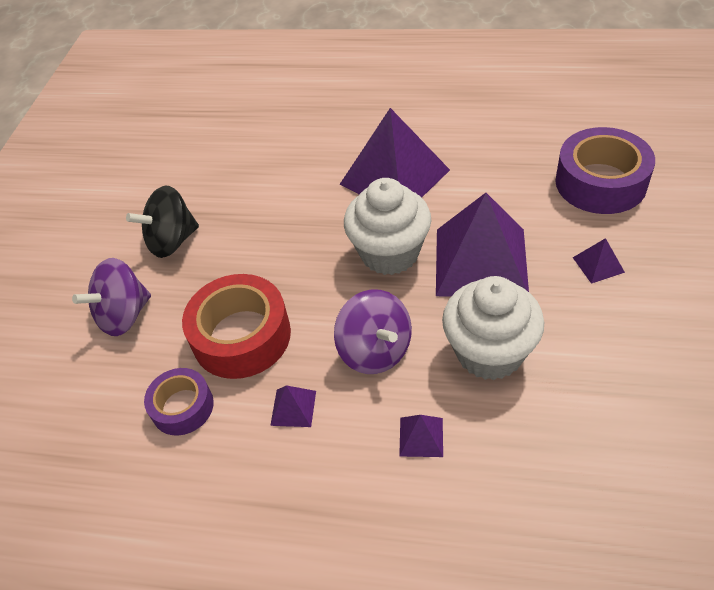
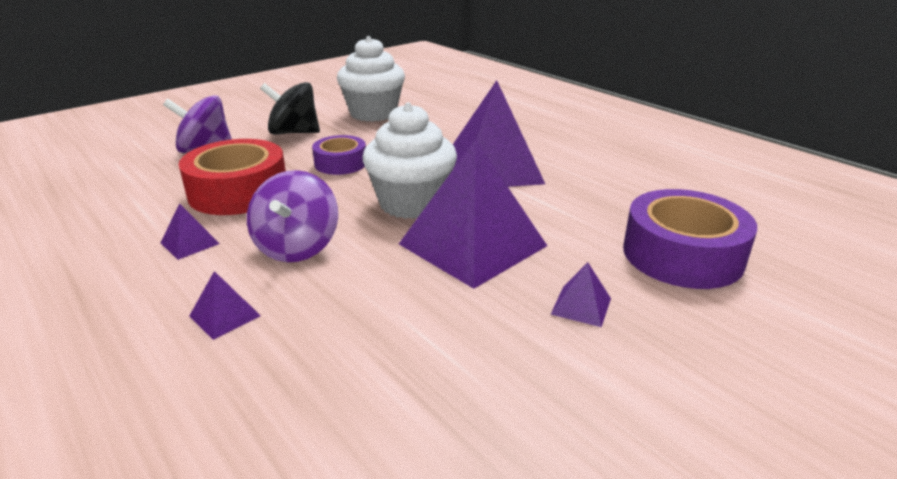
camera: 35 degrees right, 20 degrees down
purple tape [144,368,214,436] -> purple tape moved to [312,135,366,175]
white cupcake [442,276,544,380] -> white cupcake moved to [337,36,405,122]

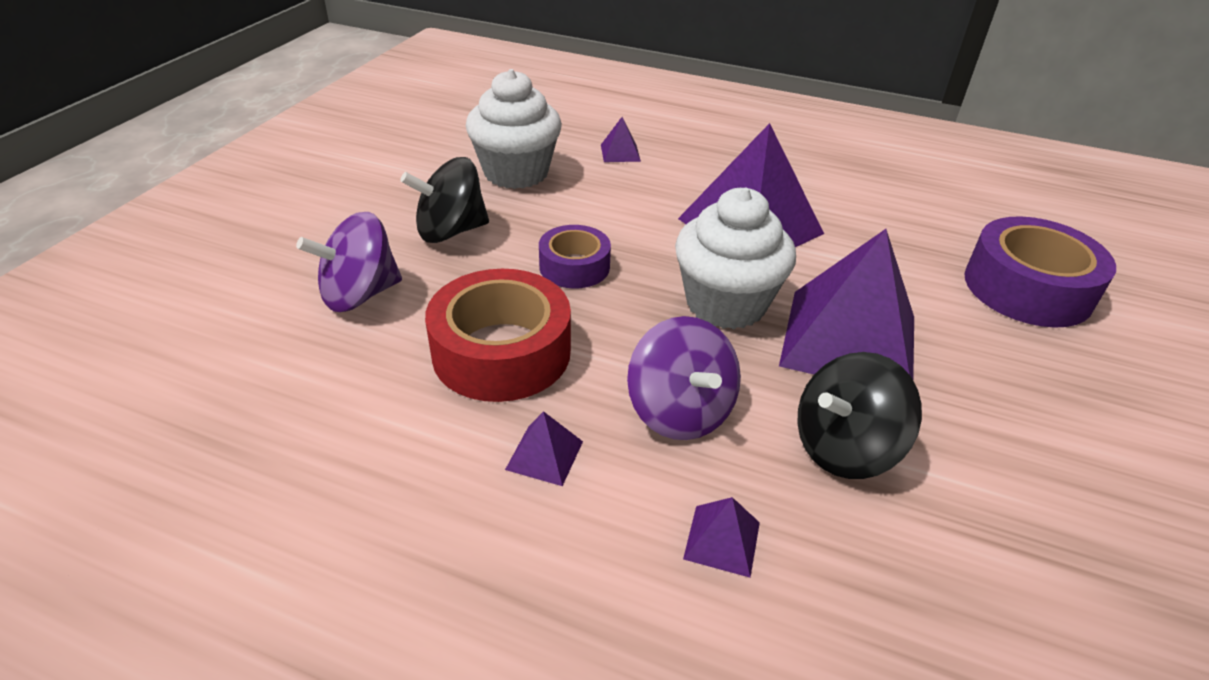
camera: 30 degrees left, 10 degrees up
purple pyramid [551,262,611,327] -> purple pyramid moved to [601,117,641,162]
none -> black spinning top [797,352,922,479]

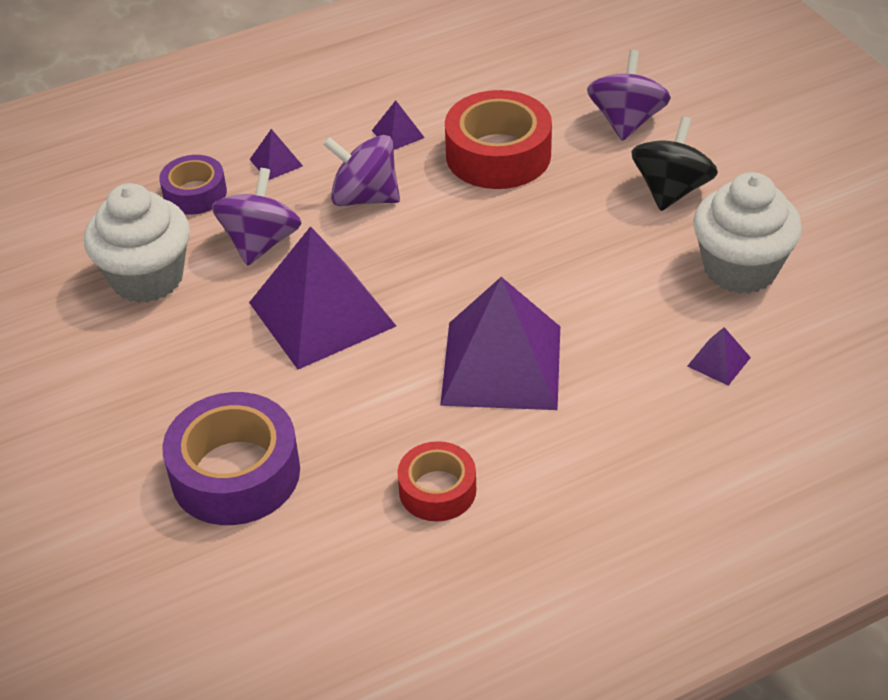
camera: 135 degrees right, 5 degrees up
purple tape [539,225,611,288] -> purple tape moved to [159,155,227,215]
white cupcake [675,188,796,329] -> white cupcake moved to [84,183,190,303]
black spinning top [797,352,922,479] -> purple spinning top [212,168,301,266]
none -> red tape [397,441,476,521]

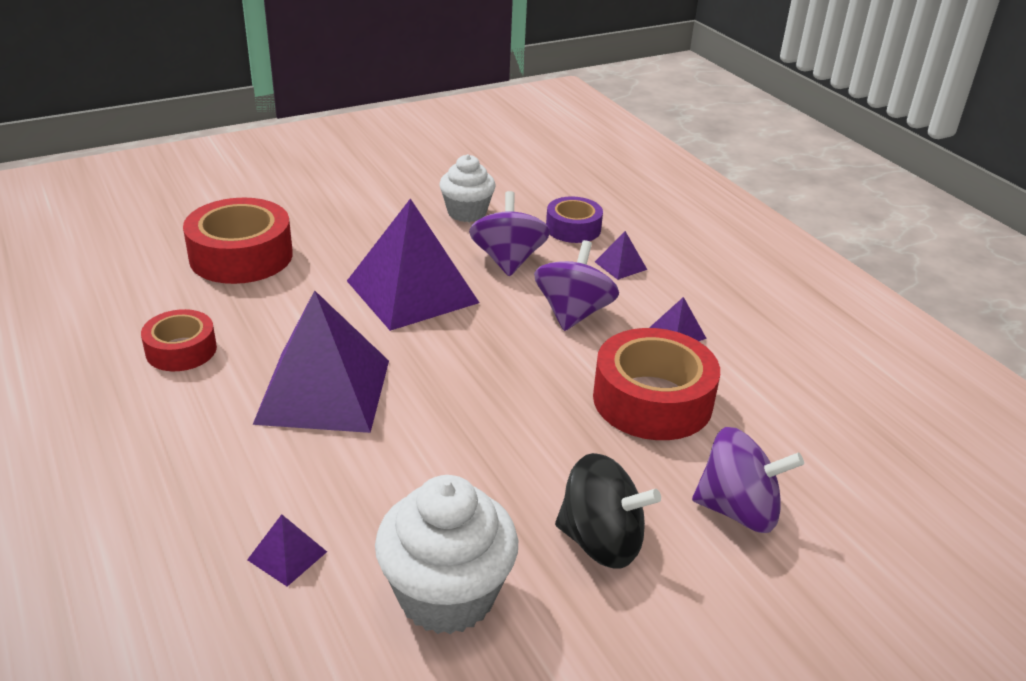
camera: 85 degrees right, 10 degrees down
white cupcake [84,183,190,303] -> white cupcake [439,154,496,222], size x0.66
purple tape [162,392,300,525] -> red tape [183,198,293,284]
purple spinning top [212,168,301,266] -> purple spinning top turned 105 degrees counterclockwise [469,191,550,276]

